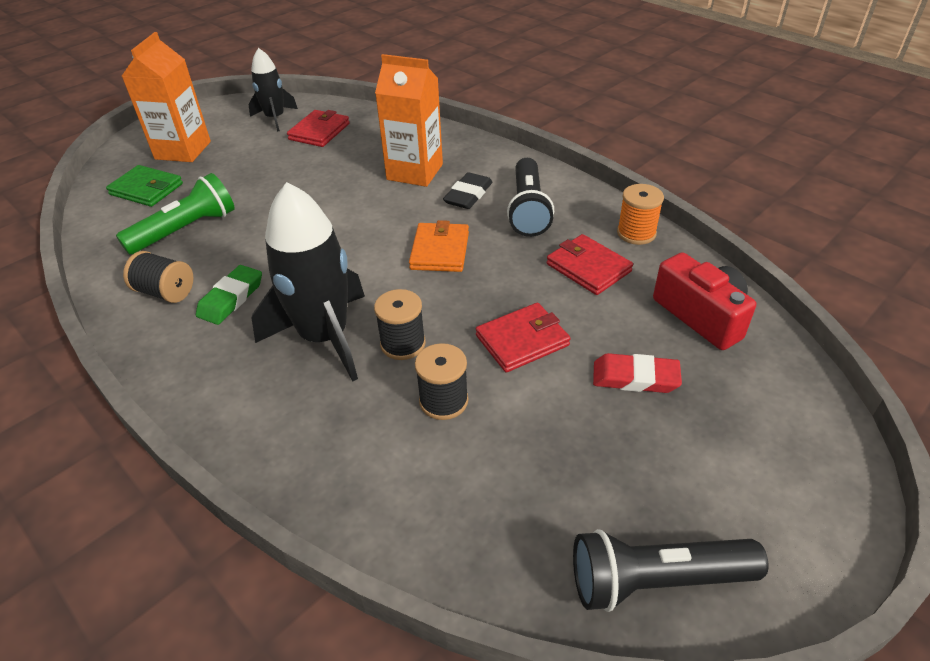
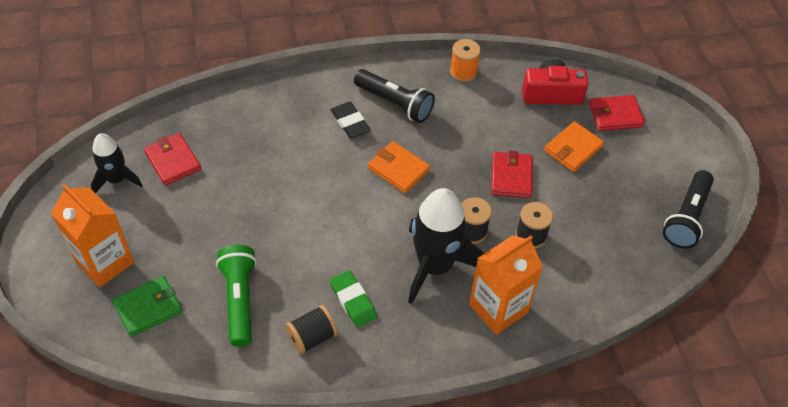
camera: 60 degrees left, 10 degrees up
orange carton [375,54,443,187] -> orange carton moved to [469,235,543,335]
red wallet [547,234,633,295] -> red wallet moved to [589,95,645,131]
red eraser [593,353,682,393] -> orange wallet [544,121,604,172]

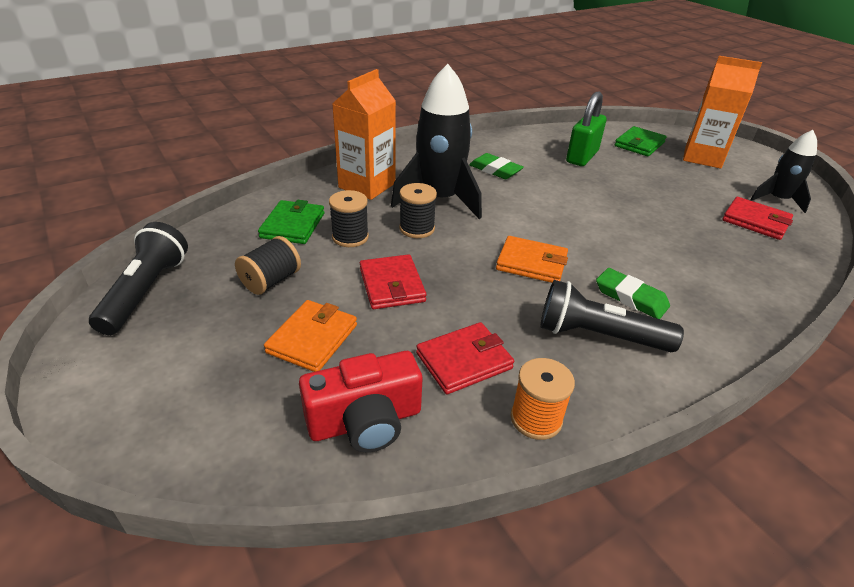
camera: 160 degrees right, 15 degrees down
green flashlight [216,245,257,347] -> green padlock [566,91,606,166]
black spool [286,305,338,354] -> black spool moved to [235,236,301,295]
black eraser [331,101,371,138] -> green eraser [596,268,670,319]
red wallet [589,95,645,131] -> red wallet moved to [416,322,514,394]
none -> green wallet [258,200,324,244]

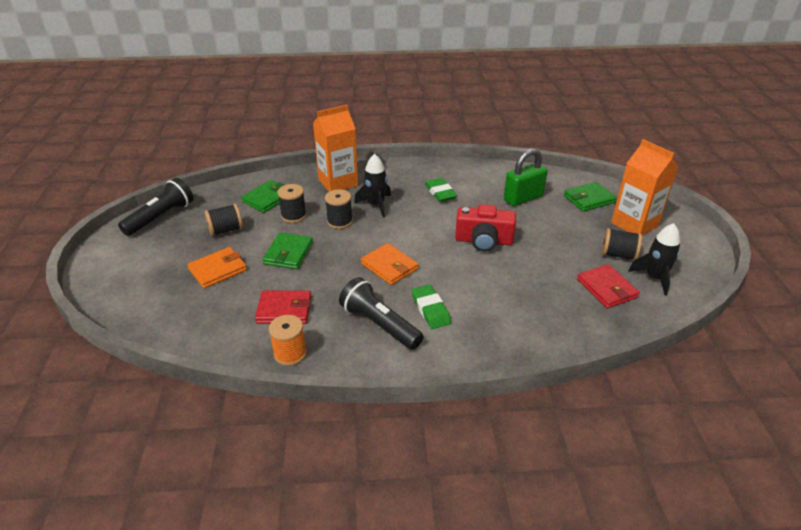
camera: 30 degrees right, 0 degrees up
red camera [299,351,423,453] -> red camera moved to [455,204,516,252]
red wallet [360,254,427,309] -> green wallet [262,232,313,269]
black rocket [391,64,482,219] -> black rocket [354,154,391,217], size x0.59
none -> black spool [602,228,642,260]

